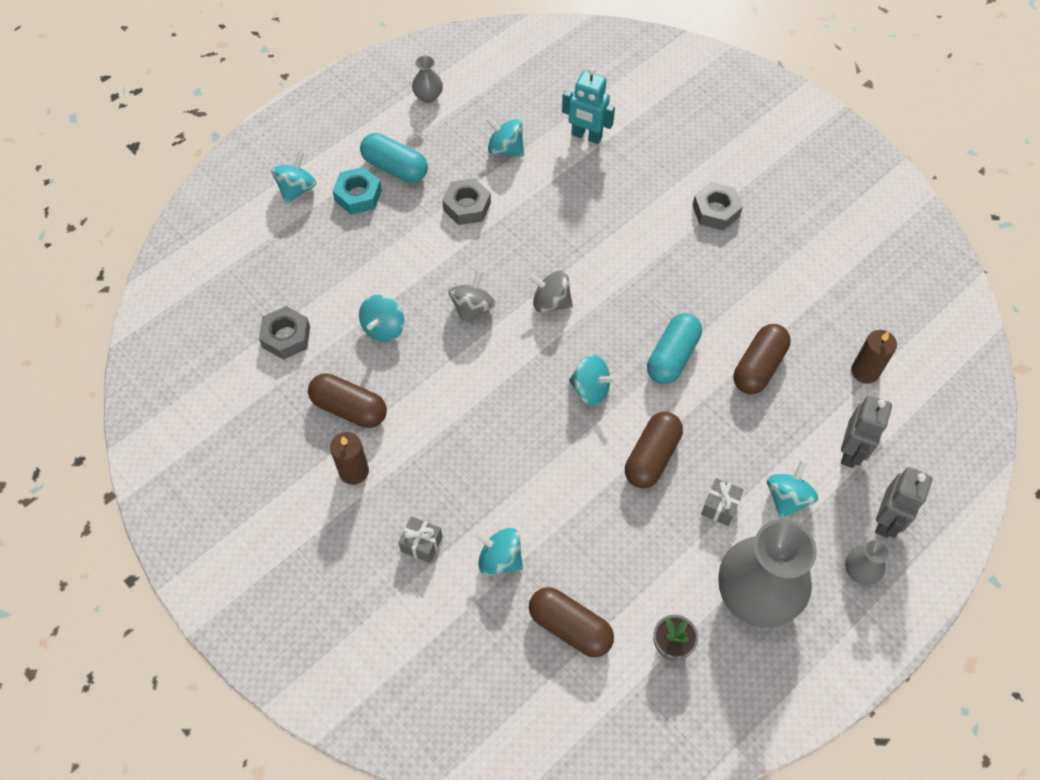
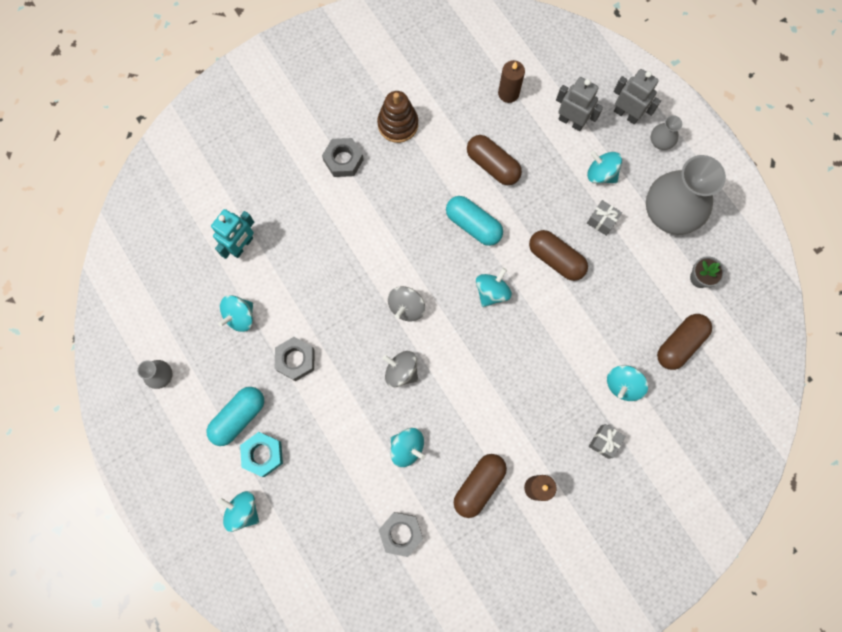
camera: 80 degrees left, 15 degrees up
none -> brown stacking toy [377,91,418,143]

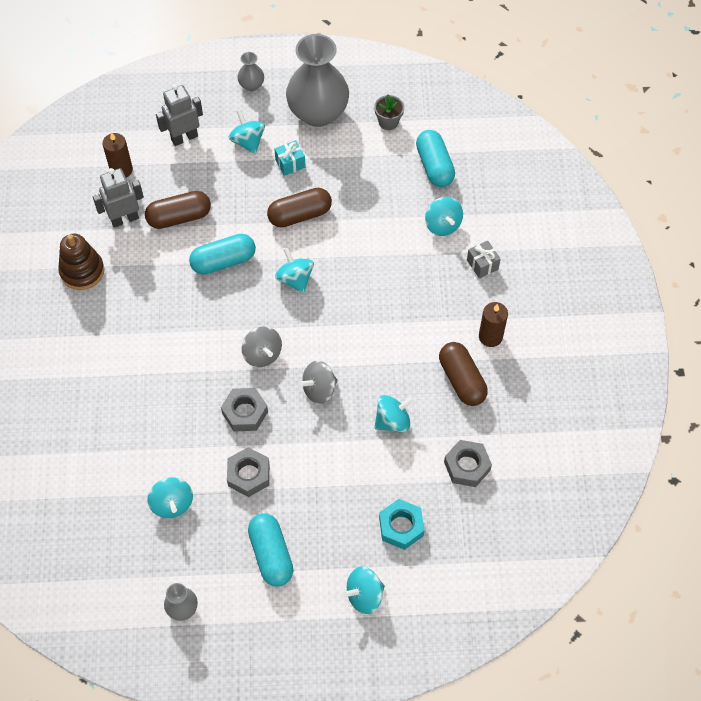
camera: 60 degrees left, 15 degrees down
turquoise robot [211,209,254,259] -> none
turquoise nut [240,432,283,477] -> turquoise nut moved to [379,499,425,550]
grey nut [322,138,364,177] -> grey nut moved to [221,388,268,432]
turquoise spinning top [587,151,622,183] -> turquoise spinning top turned 90 degrees clockwise [228,110,265,154]
grey gift [587,200,622,236] -> turquoise gift [274,140,306,176]
grey robot [613,69,661,125] -> grey robot moved to [93,168,144,228]
brown capsule [657,314,712,370] -> turquoise capsule [416,130,455,187]

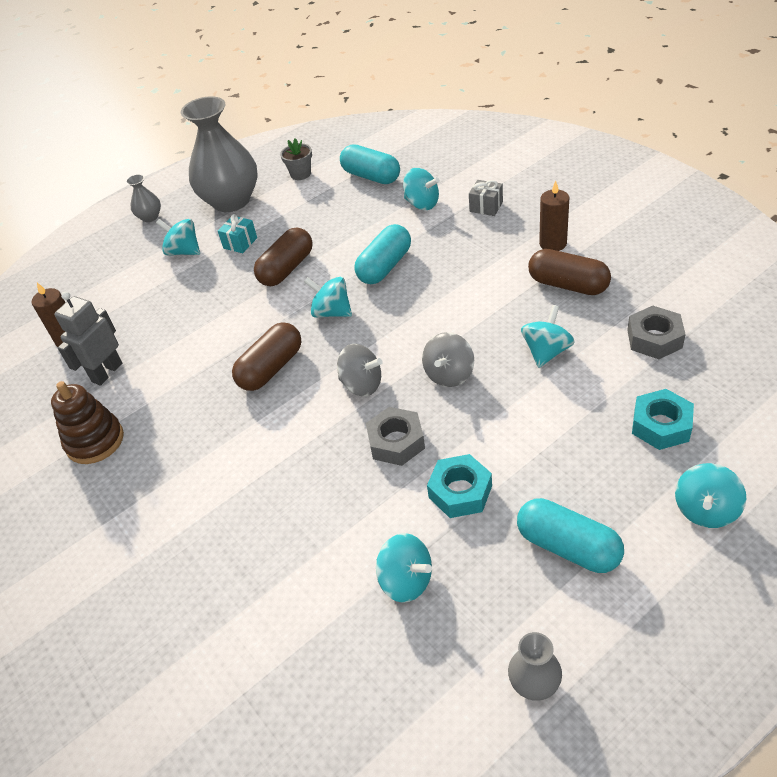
camera: 30 degrees left, 15 degrees down
brown capsule [145,191,211,229] -> brown capsule moved to [232,322,302,391]
grey robot [156,84,203,146] -> none
turquoise capsule [189,234,256,275] -> turquoise capsule moved to [354,224,411,284]
grey nut [227,447,269,497] -> turquoise nut [427,454,492,518]

